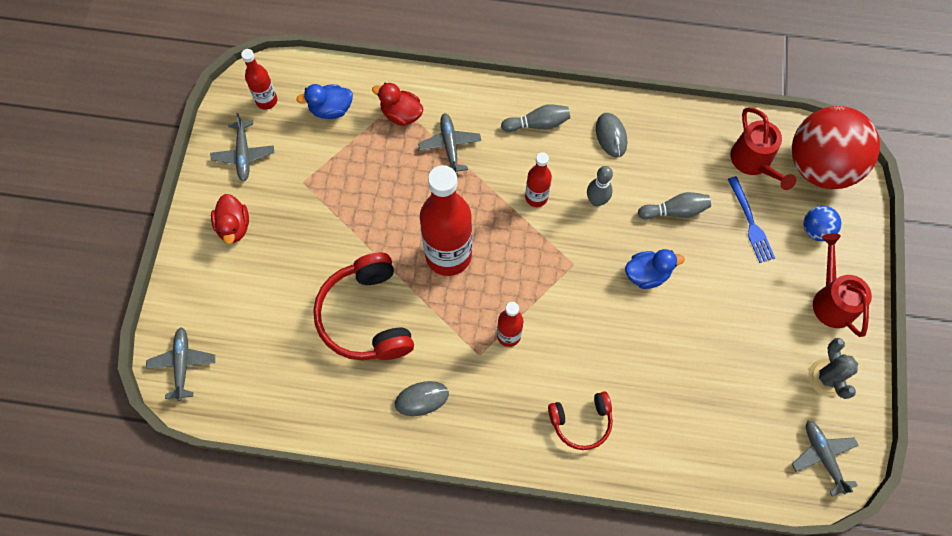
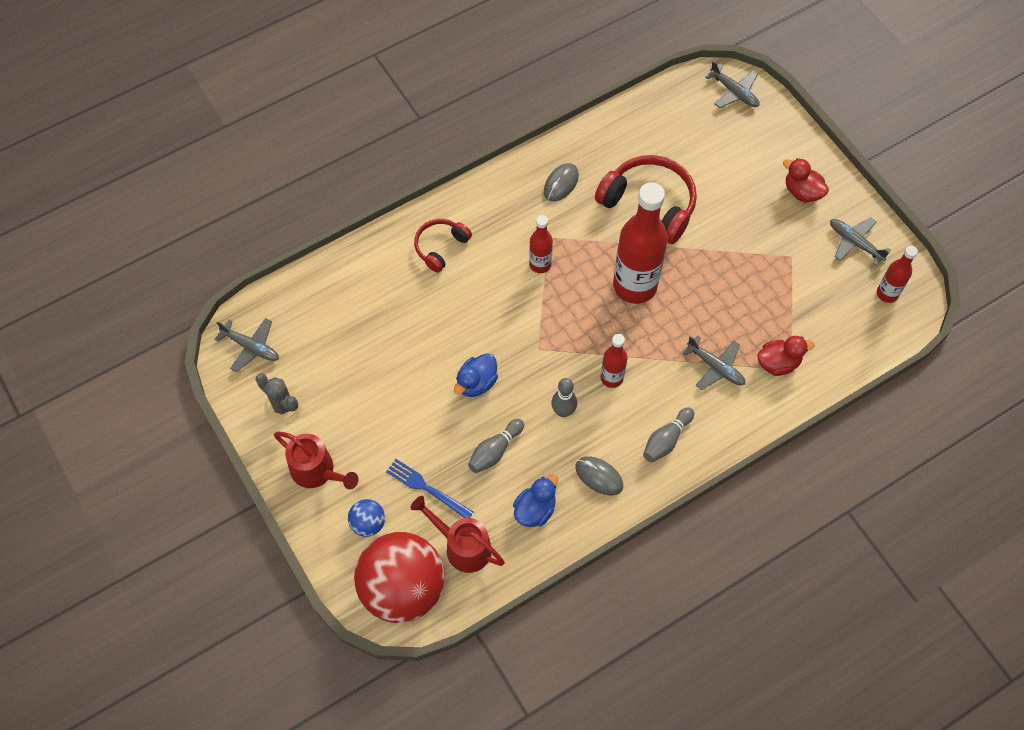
camera: 140 degrees right, 5 degrees down
blue duck [296,84,353,119] -> blue duck moved to [513,474,558,527]

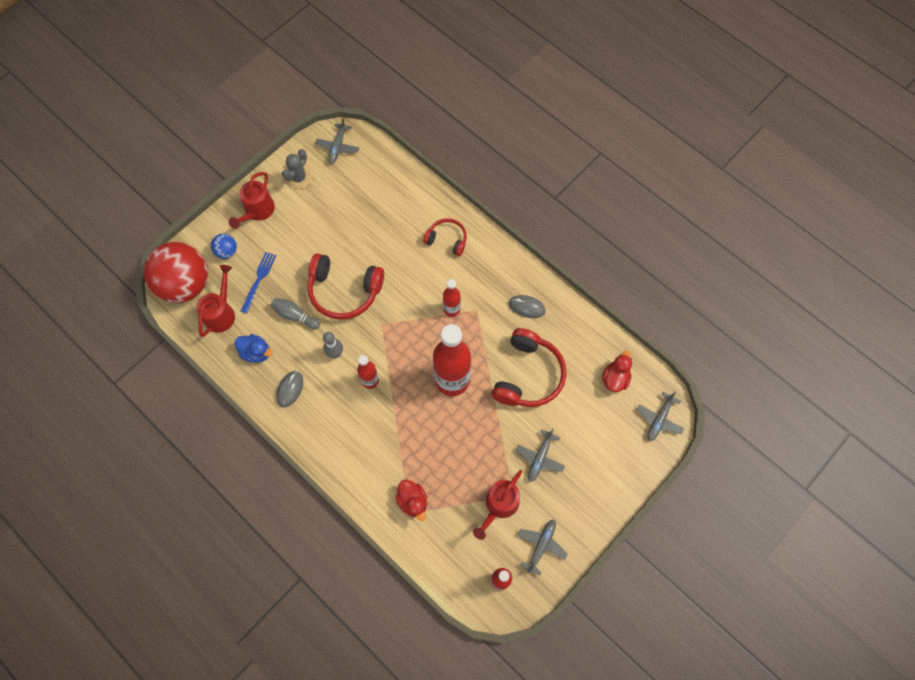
camera: 75 degrees right, 5 degrees up
blue duck [454,353,498,397] -> red headphones [307,253,384,320]
grey bowling pin [643,407,694,462] -> none
grey plane [682,335,745,390] -> grey plane moved to [516,429,565,482]
red duck [783,158,829,203] -> red duck moved to [602,351,632,392]
none -> red watering can [473,470,522,540]

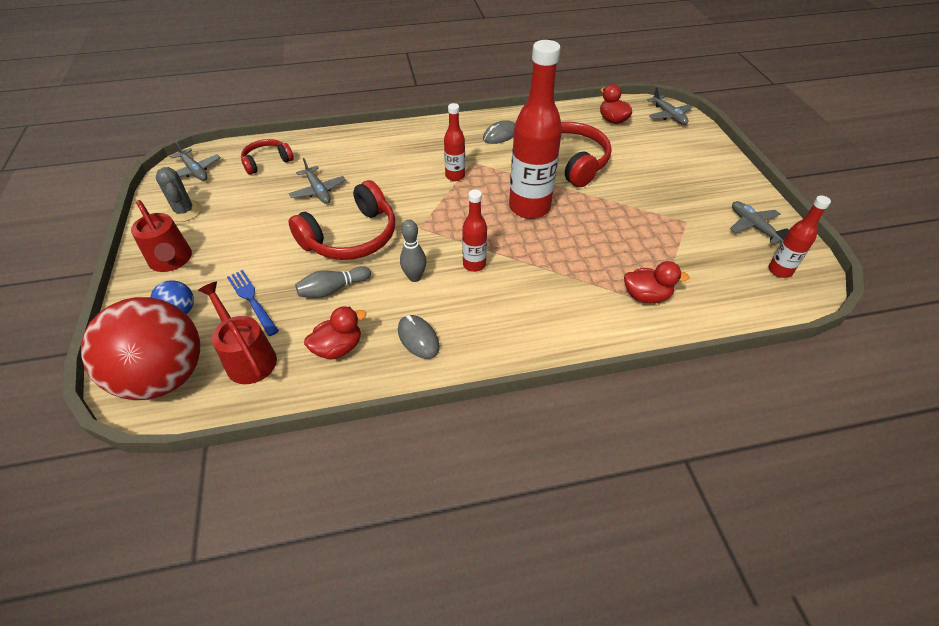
camera: 55 degrees left, 20 degrees down
blue duck [234,334,273,363] -> red duck [304,306,367,360]
red headphones [424,218,467,256] -> red headphones moved to [241,139,294,175]
red watering can [473,470,522,540] -> none
grey plane [516,429,565,482] -> grey plane moved to [289,158,346,204]

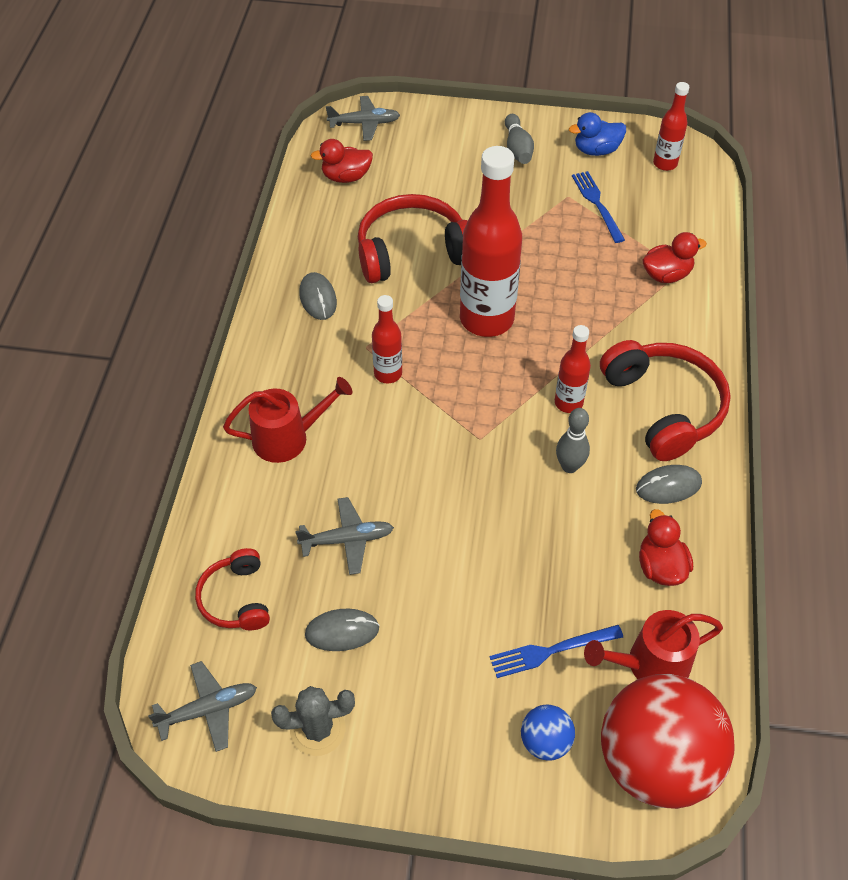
camera: 70 degrees left, 5 degrees up
red watering can [131,200,192,272] -> red watering can moved to [223,377,352,463]
red headphones [288,180,395,260] -> red headphones moved to [600,340,731,461]
grey bowling pin [295,266,371,298] -> grey bowling pin moved to [505,114,534,164]
red duck [624,261,690,303] -> red duck turned 45 degrees clockwise [643,232,707,283]
grey plane [730,201,789,244] -> blue duck [569,112,626,156]
none -> grey mouse [305,609,379,651]
none -> blue fork [572,171,625,243]

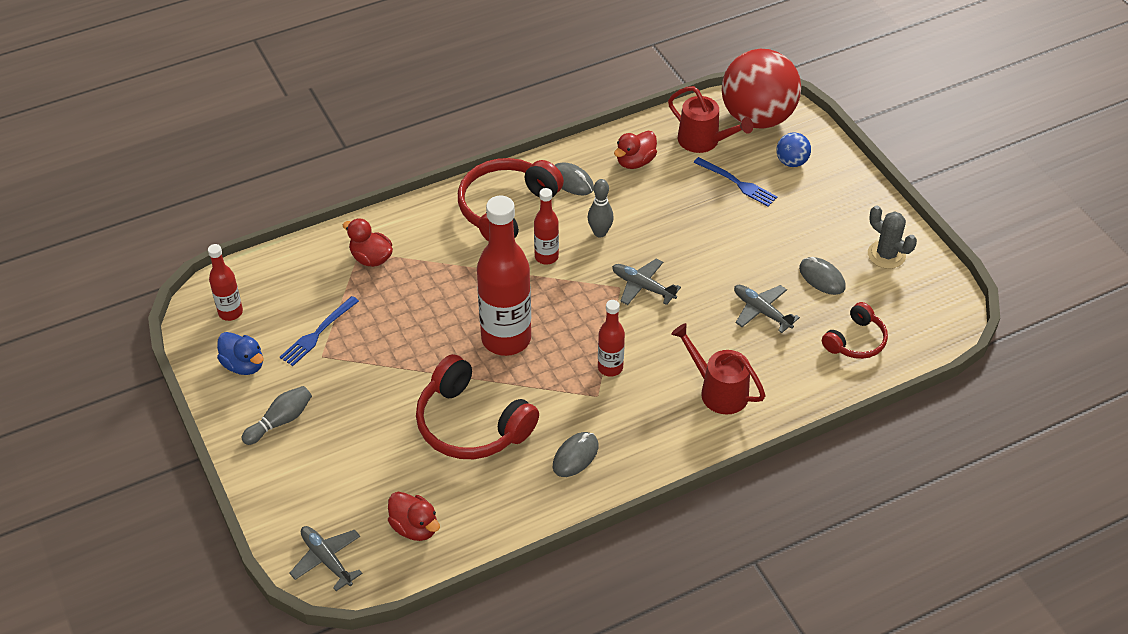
camera: 125 degrees left, 5 degrees down
grey plane [148,661,257,752] -> grey plane moved to [612,258,681,305]

